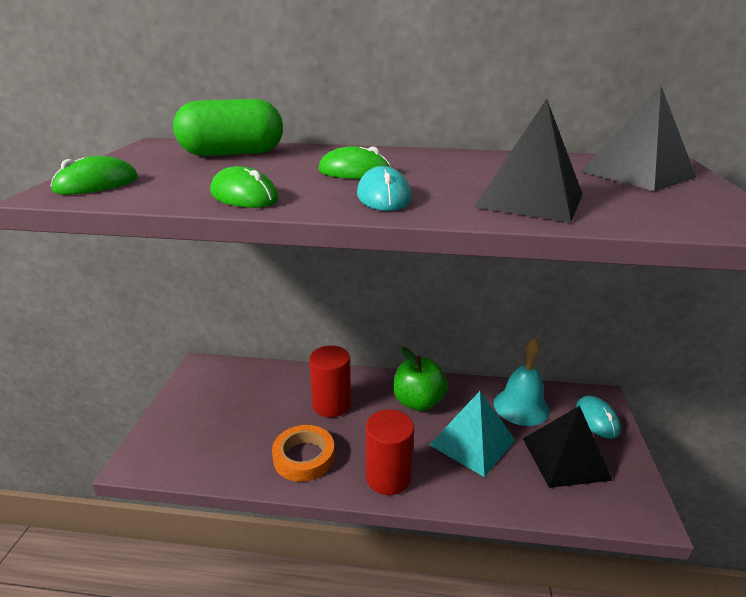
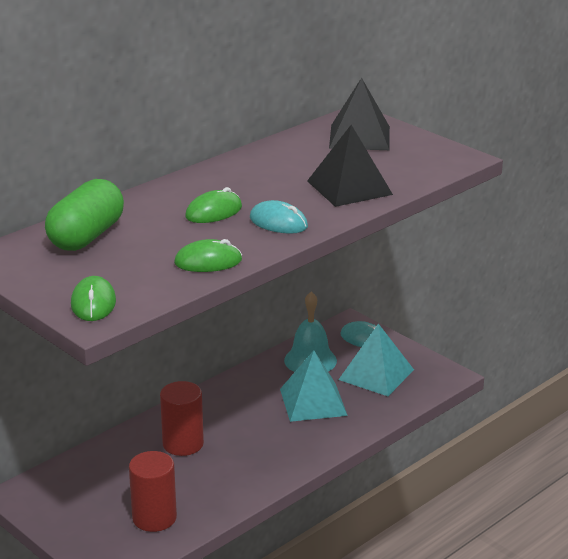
camera: 50 degrees left, 0 degrees up
orange tape [272,425,335,482] -> none
red cylinder [366,409,414,495] -> red cylinder moved to [129,451,177,532]
green apple [393,347,448,411] -> none
black pyramid [523,406,613,488] -> turquoise pyramid [338,323,414,396]

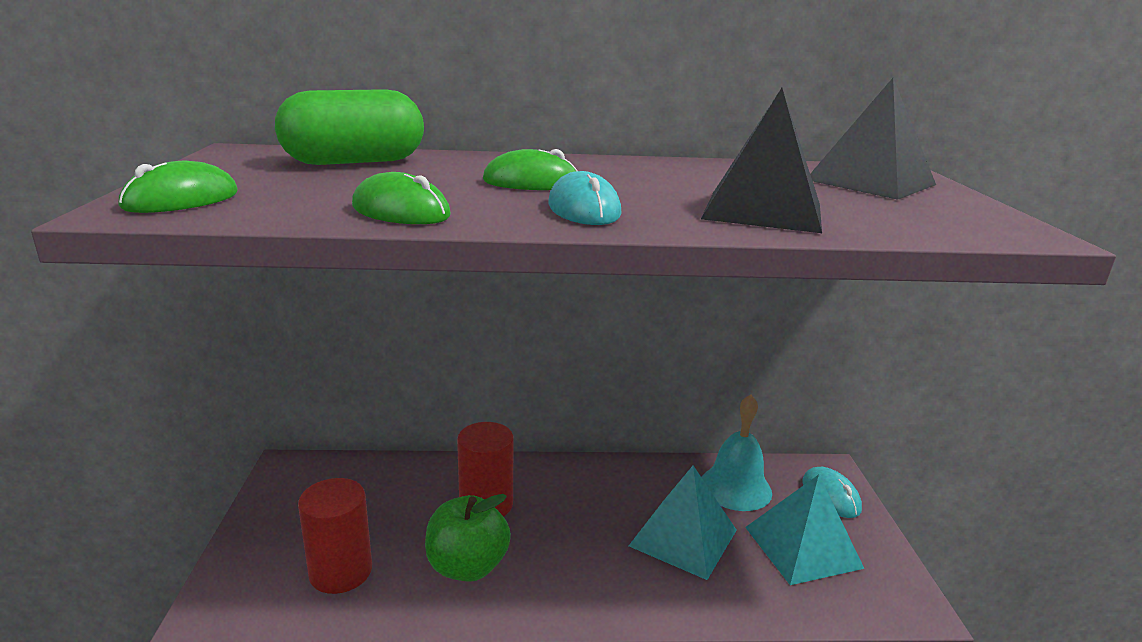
camera: 40 degrees right, 5 degrees down
none -> green apple [425,494,511,582]

